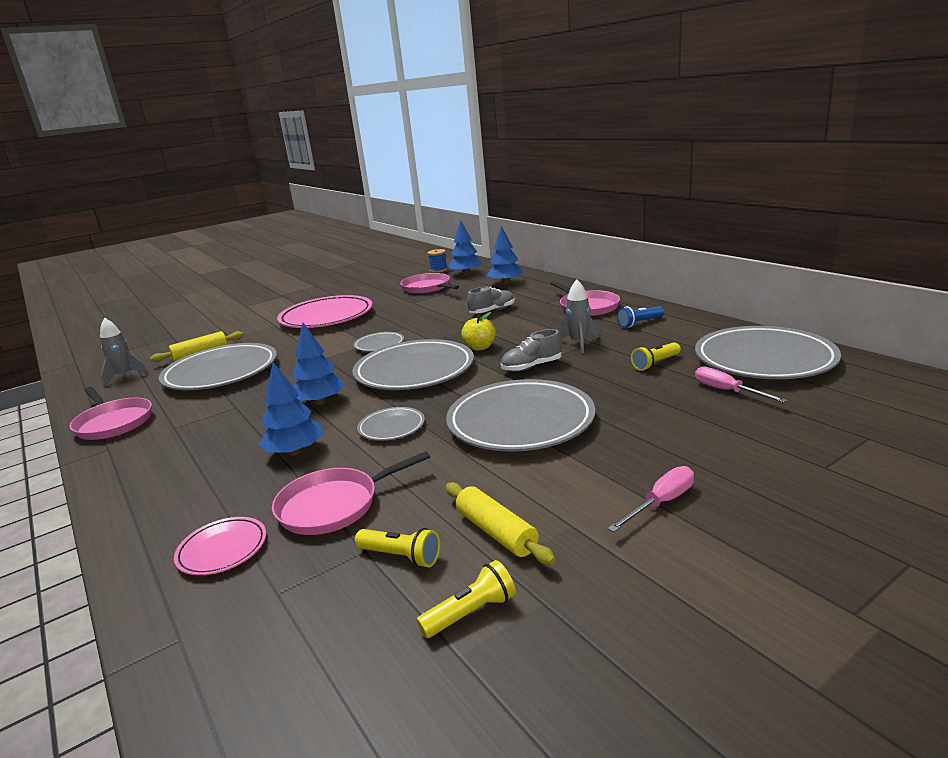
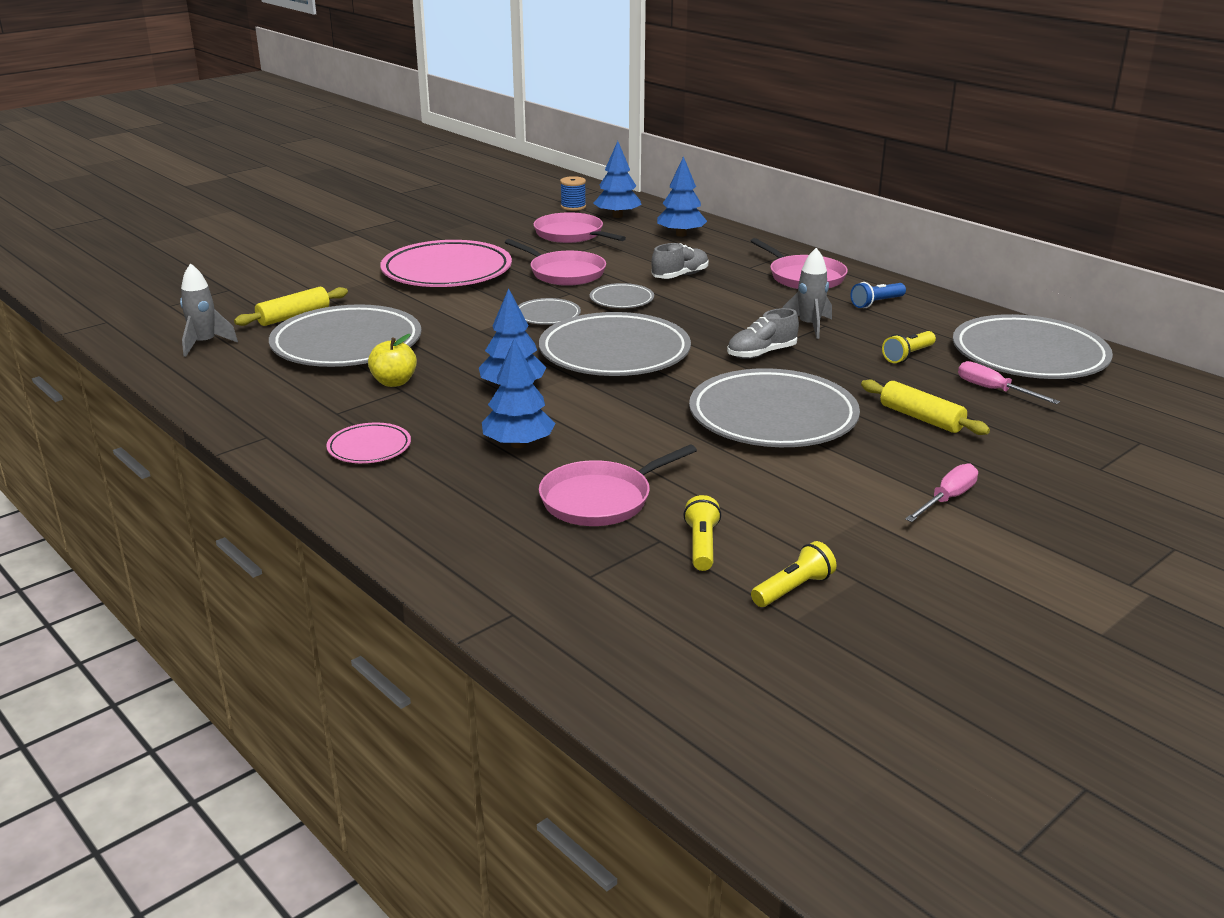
camera: 10 degrees left, 5 degrees up
pink pan [69,387,152,440] -> pink pan moved to [505,239,606,286]
pink plate [174,517,266,575] -> pink plate moved to [327,423,411,463]
yellow flashlight [355,528,440,568] -> yellow flashlight turned 105 degrees counterclockwise [683,495,721,571]
grey plate [357,407,425,441] -> grey plate moved to [590,283,654,308]
yellow rolling pin [446,482,556,565] -> yellow rolling pin moved to [861,379,990,435]
yellow apple [461,312,496,351] -> yellow apple moved to [368,334,417,387]

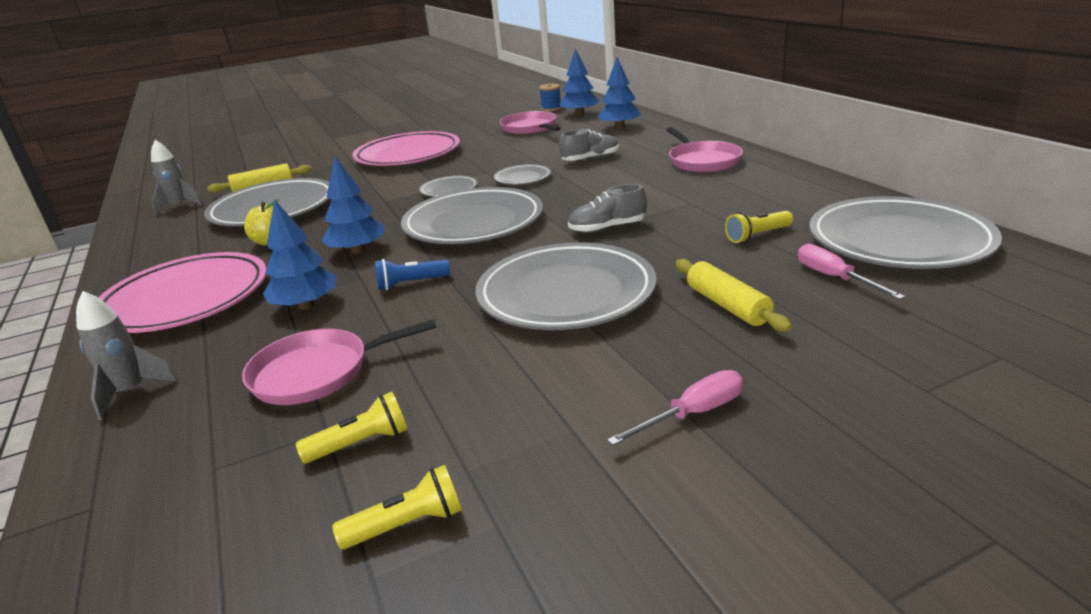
camera: 20 degrees right, 0 degrees up
pink plate [327,423,411,463] -> pink plate [98,252,267,333], size x2.13
pink pan [505,239,606,286] -> none
yellow flashlight [683,495,721,571] -> yellow flashlight turned 45 degrees clockwise [296,392,408,464]
grey rocket [782,248,832,339] -> grey rocket moved to [76,291,178,420]
blue flashlight [850,282,906,308] -> blue flashlight moved to [375,259,450,291]

